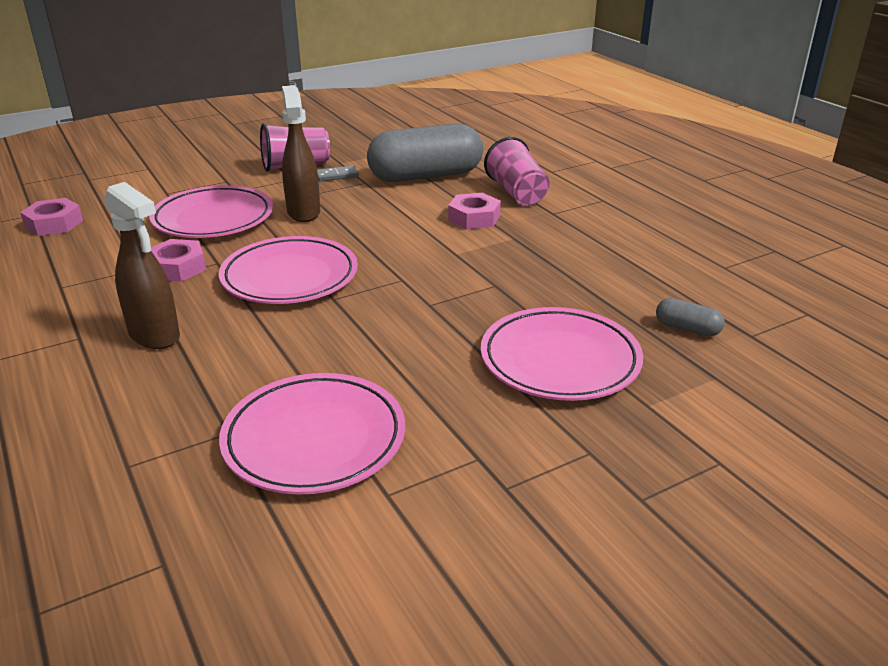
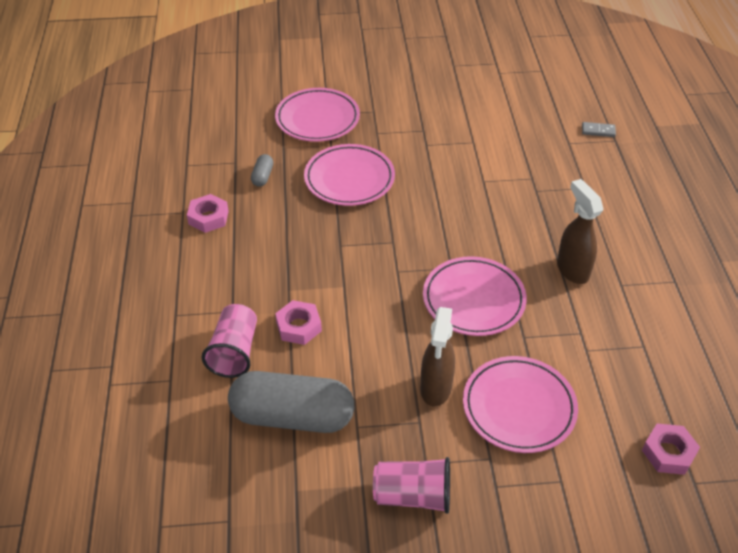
camera: 155 degrees left, 15 degrees up
pink nut [151,239,206,282] -> pink nut moved to [187,194,229,233]
pink plate [219,373,405,495] -> pink plate moved to [275,88,360,142]
grey domino [317,166,359,181] -> grey domino moved to [582,122,616,137]
grey capsule [656,298,725,336] -> grey capsule turned 45 degrees clockwise [251,154,273,187]

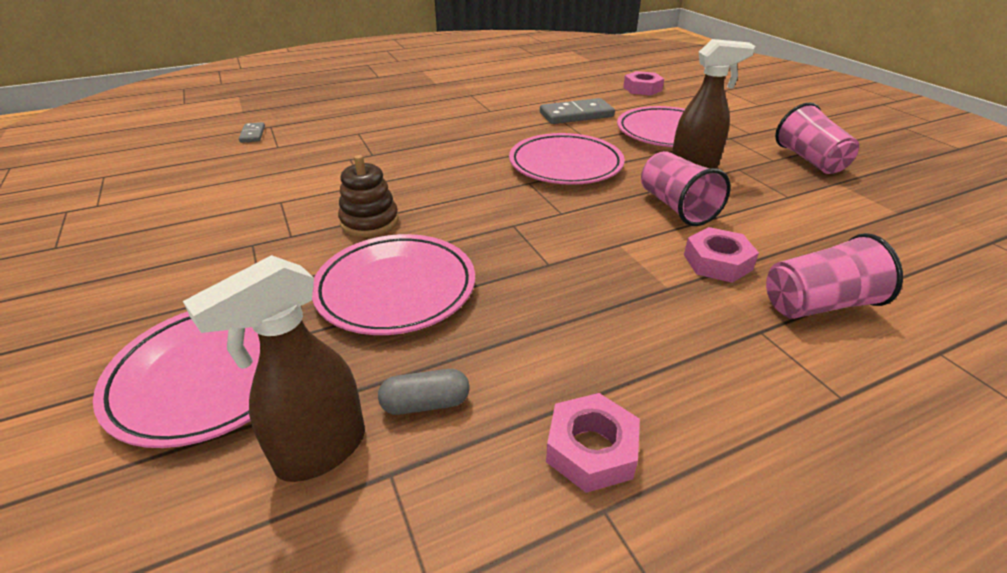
camera: 110 degrees left, 10 degrees down
grey capsule [228,371,354,433] -> none
brown spray bottle [557,179,603,284] -> brown spray bottle moved to [183,255,365,482]
none -> brown stacking toy [338,155,399,237]
none -> grey domino [540,98,615,124]
none -> pink cup [641,151,730,226]

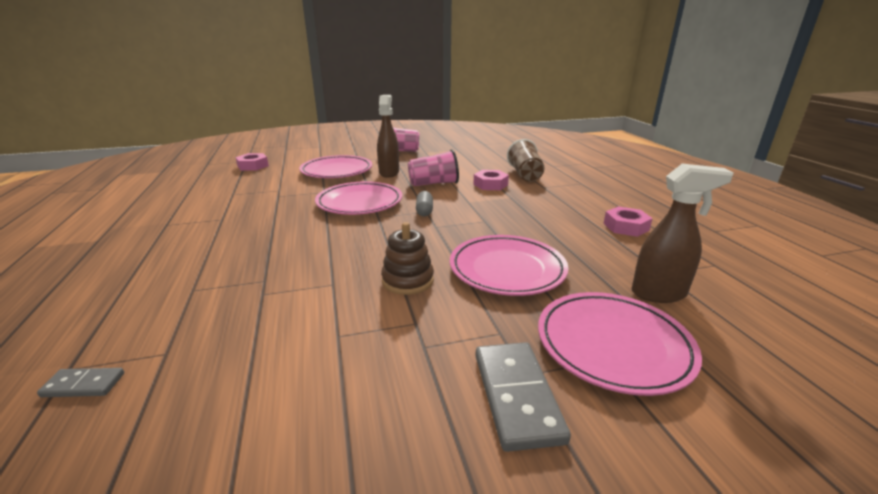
camera: 80 degrees left, 10 degrees down
brown spray bottle [183,255,365,482] -> brown spray bottle turned 60 degrees counterclockwise [632,164,734,303]
grey capsule [378,369,469,415] -> grey capsule moved to [416,191,433,216]
grey domino [540,98,615,124] -> grey domino moved to [475,342,571,452]
pink cup [766,233,903,319] -> brown cup [507,139,545,182]

